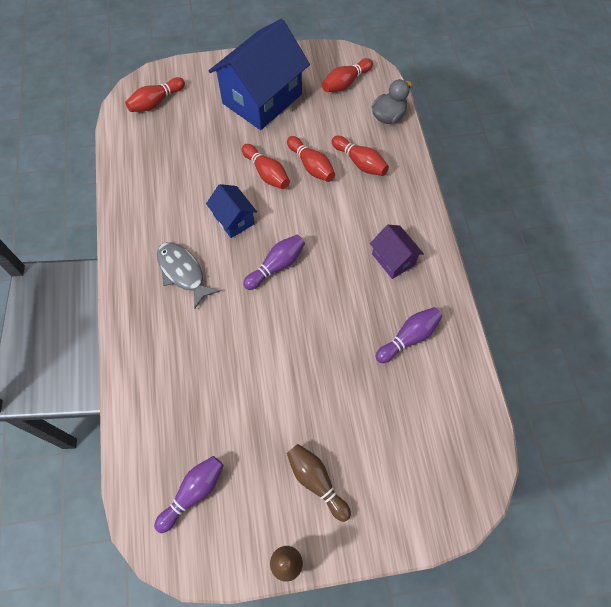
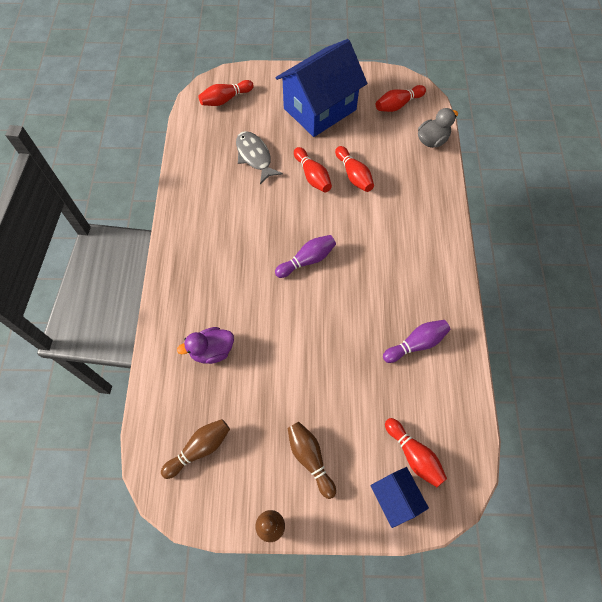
camera: 10 degrees right, 0 degrees up
purple bowling pin [154,456,224,533] -> brown bowling pin [161,419,230,479]
grey fish [157,242,220,309] -> grey fish moved to [236,131,283,184]
blue house [206,184,257,238] -> blue house moved to [371,467,429,528]
red bowling pin [332,136,389,176] -> red bowling pin moved to [385,418,447,487]
purple house [370,225,424,279] -> none
none -> purple duck [177,327,234,364]

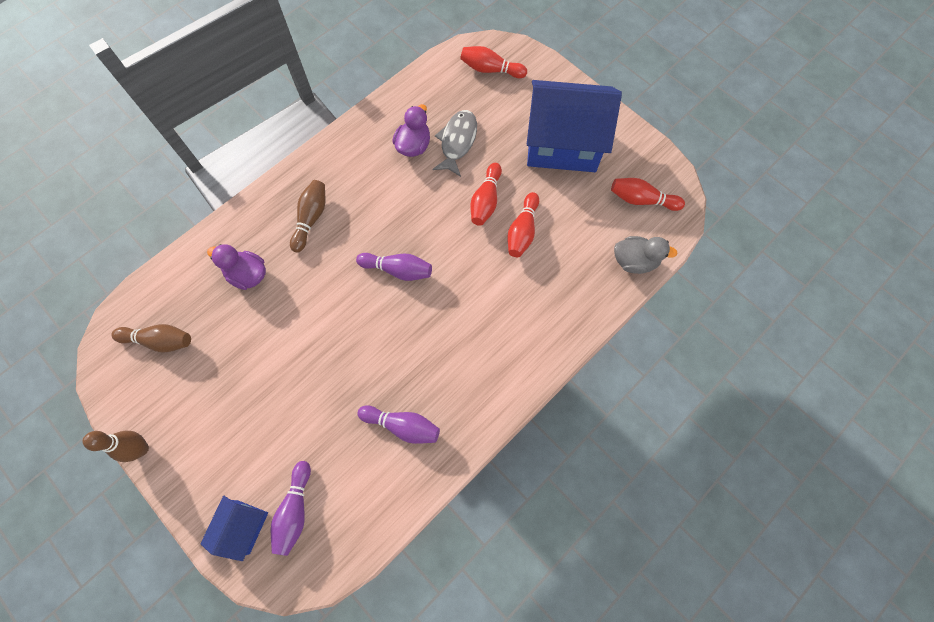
camera: 45 degrees right, 5 degrees up
brown bowling pin [288,422,336,499] -> brown bowling pin moved to [290,180,325,253]
red bowling pin [385,418,447,487] -> purple bowling pin [271,461,311,556]
none -> purple duck [392,104,430,157]

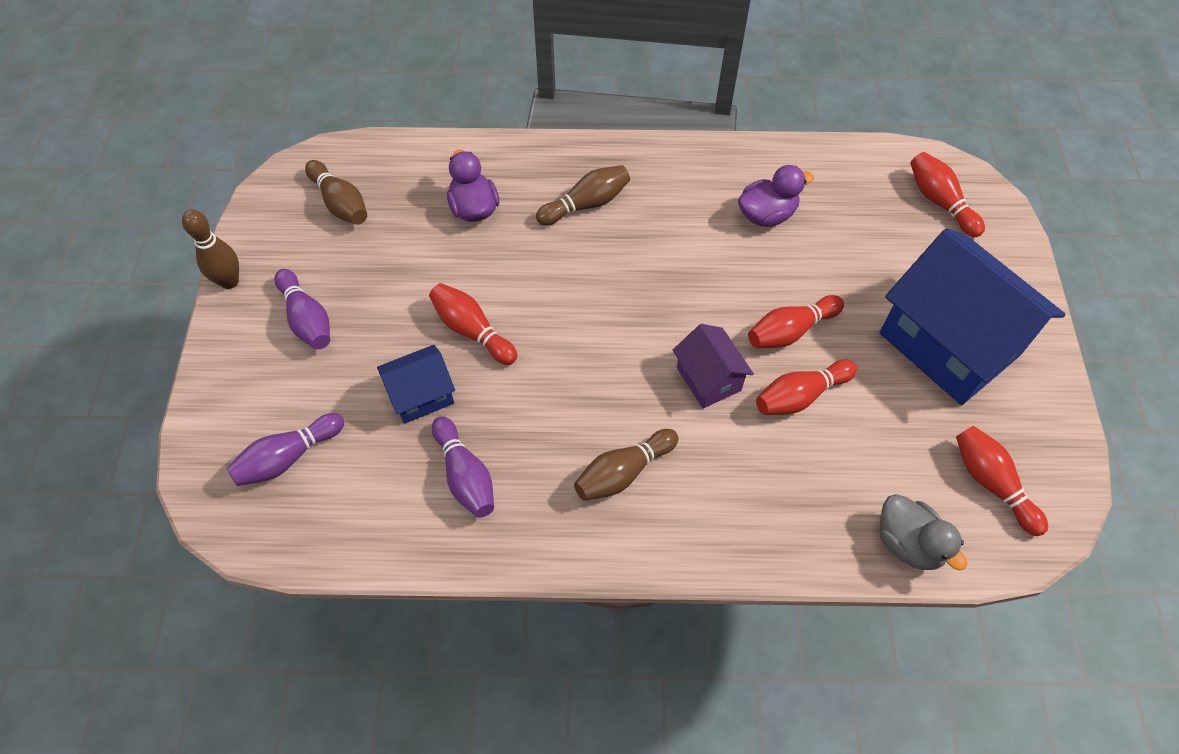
camera: 45 degrees right, 10 degrees down
blue house [200,496,268,561] -> blue house moved to [377,345,455,424]
purple bowling pin [356,253,432,281] -> purple bowling pin moved to [274,269,330,349]
grey fish [433,110,477,177] -> none
none -> red bowling pin [429,283,517,365]
none -> brown bowling pin [574,429,678,501]
none -> purple house [673,324,754,408]

